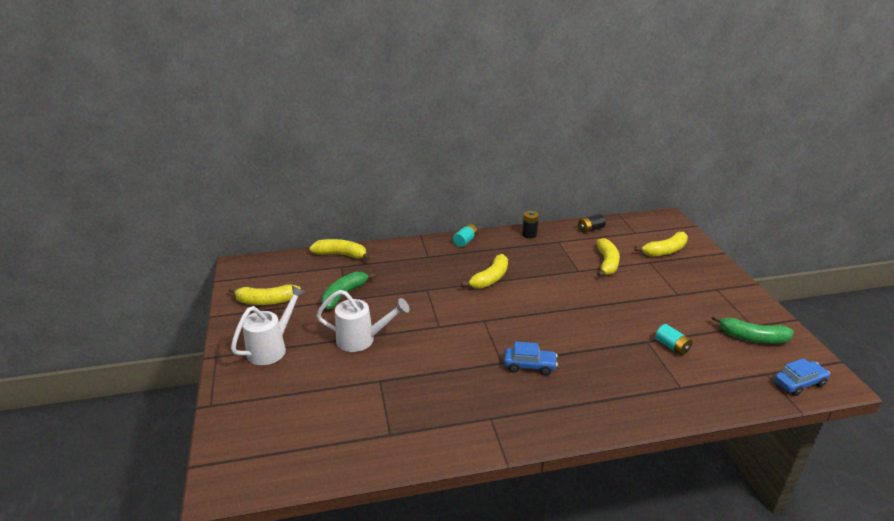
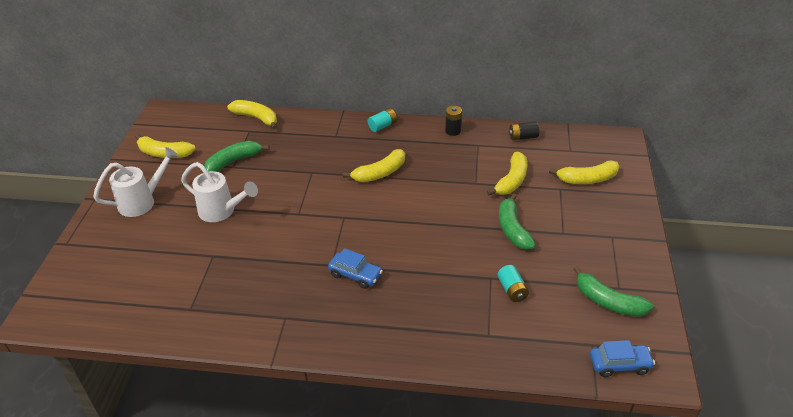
camera: 20 degrees right, 10 degrees up
none -> green banana [499,193,536,249]

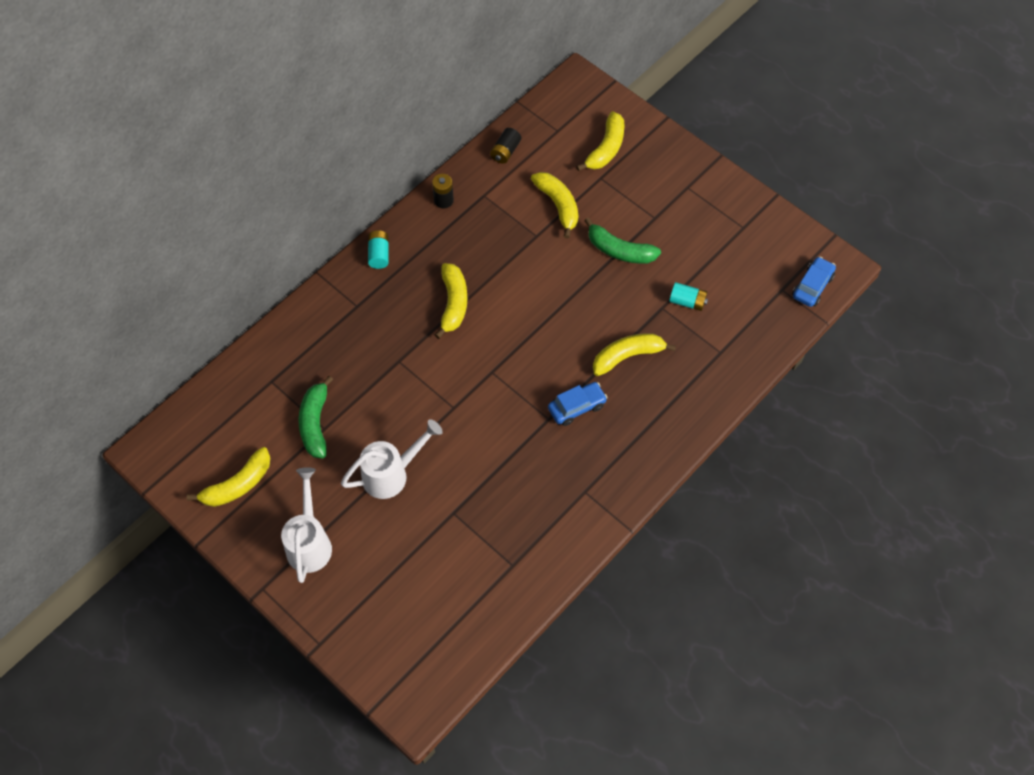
camera: 55 degrees left, 20 degrees up
yellow banana [227,100,277,130] -> yellow banana moved to [593,333,676,376]
green banana [574,266,653,317] -> none

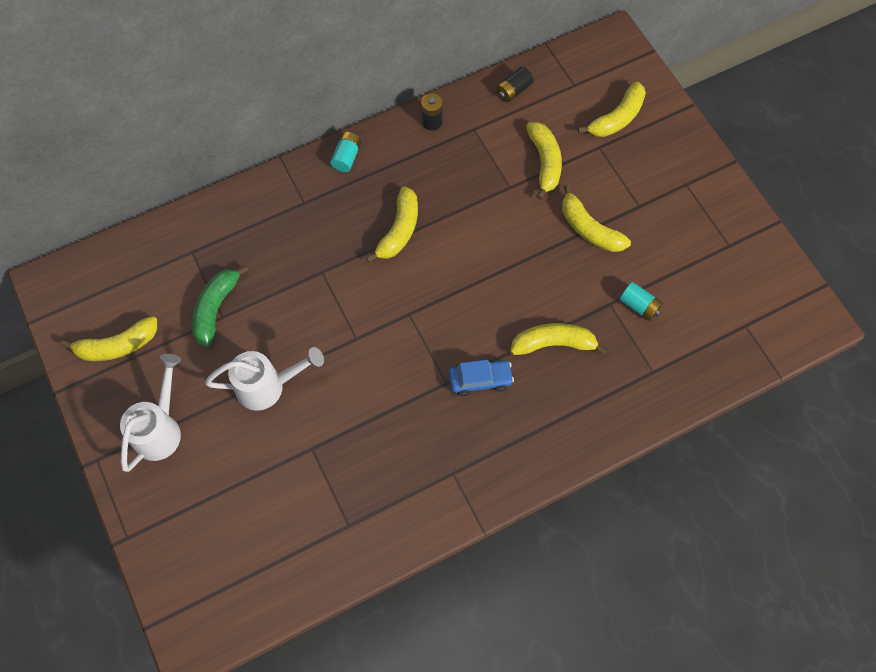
camera: 20 degrees right, 5 degrees up
green banana [584,217,661,264] -> yellow banana [562,184,631,252]
blue car [792,257,836,307] -> none

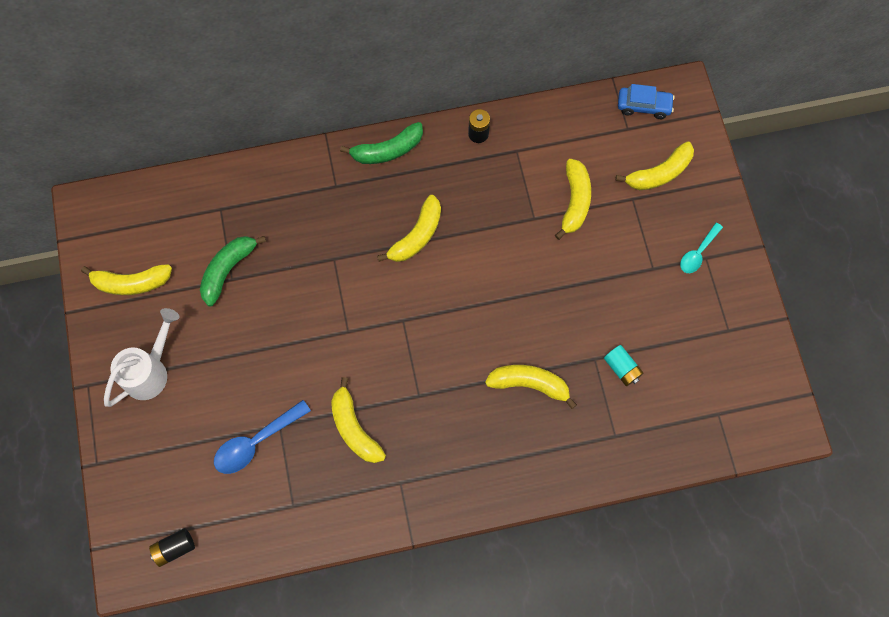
camera: 15 degrees right, 5 degrees up
white watering can [205,347,324,411] -> none
turquoise battery [330,132,361,172] -> green banana [340,122,423,164]
blue car [449,360,514,396] -> blue car moved to [618,84,675,119]
black battery [496,67,534,103] -> black battery moved to [149,528,195,567]
yellow banana [562,184,631,252] -> yellow banana moved to [331,377,386,463]
none -> blue spoon [214,400,311,474]
none -> turquoise spoon [680,223,723,273]

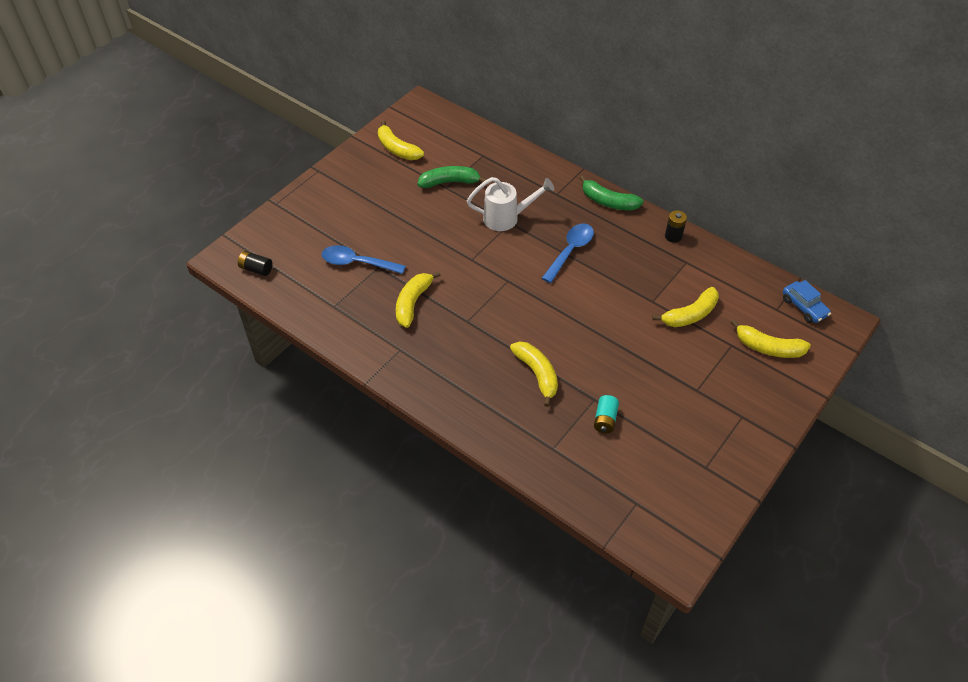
camera: 50 degrees right, 20 degrees down
white watering can [104,308,179,407] -> white watering can moved to [467,177,555,231]
yellow banana [377,195,441,262] -> blue spoon [542,224,594,283]
turquoise spoon [680,223,723,273] -> none

